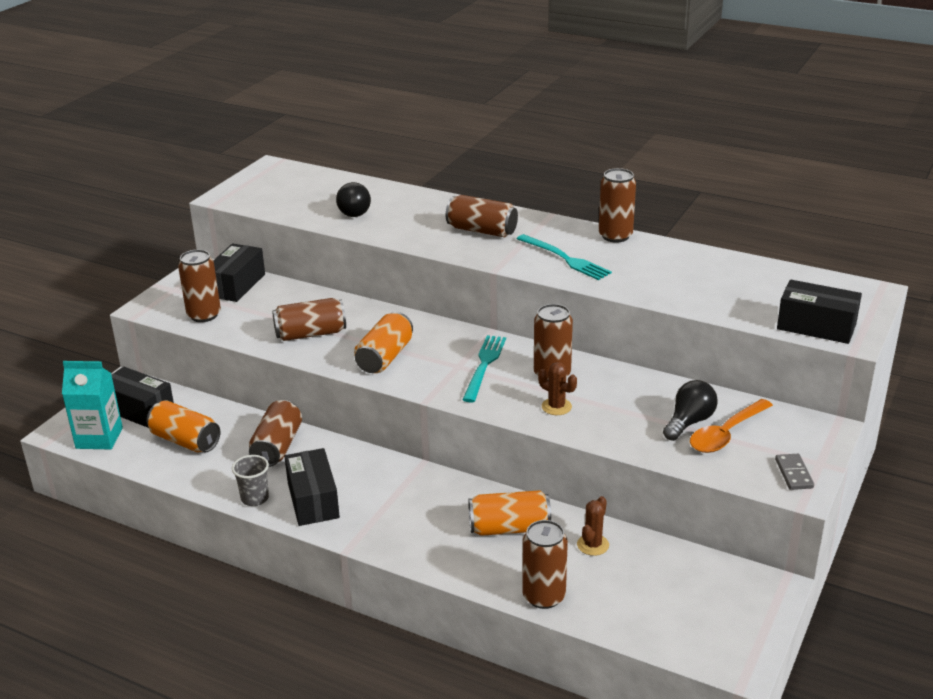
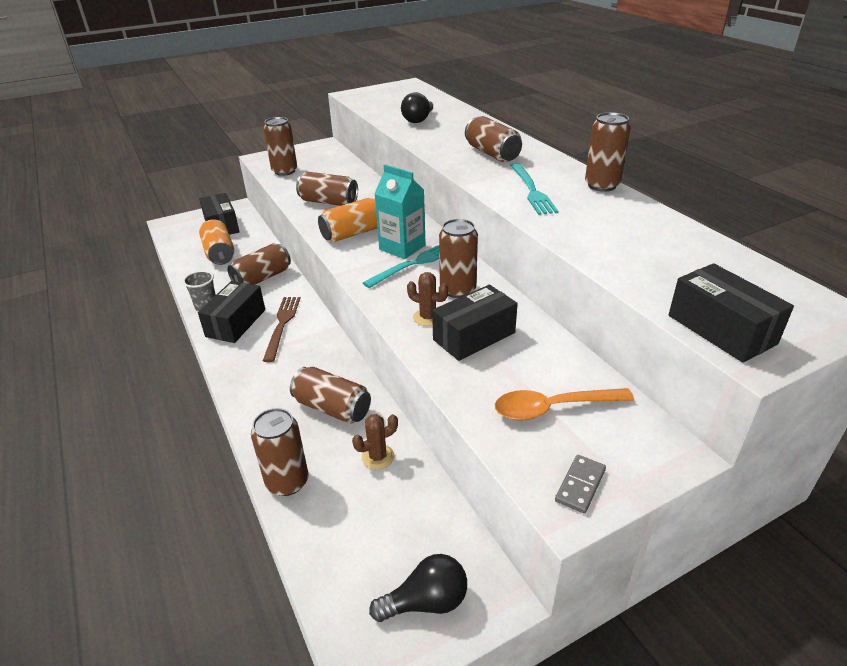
camera: 35 degrees right, 5 degrees up
turquoise carton [62,361,123,449] -> turquoise carton moved to [374,164,426,259]
black box [213,243,265,302] -> black box moved to [432,285,518,361]
orange can [468,490,551,536] -> brown can [290,367,371,424]
brown cactus [538,362,577,415] -> brown cactus turned 45 degrees counterclockwise [407,272,448,326]
black light bulb [663,380,718,441] -> black light bulb moved to [369,554,467,622]
none -> brown fork [263,297,301,362]

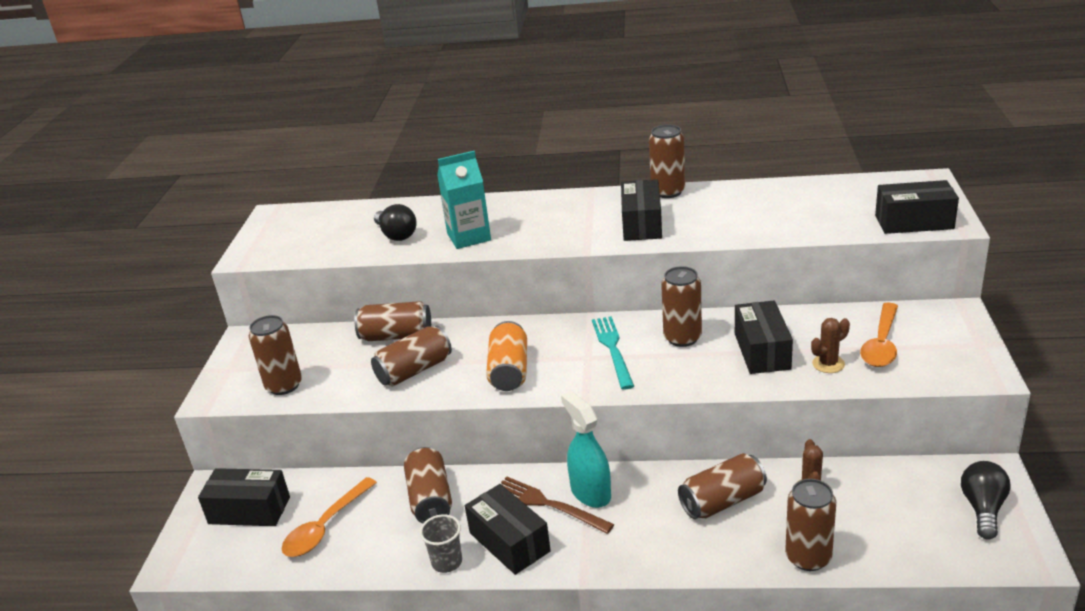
camera: 55 degrees left, 5 degrees down
orange can [199,219,234,265] -> orange spoon [282,477,377,557]
turquoise carton [374,164,426,259] -> turquoise carton moved to [437,151,491,249]
brown cactus [407,272,448,326] -> brown cactus moved to [811,318,850,373]
brown can [465,116,522,162] -> brown can moved to [354,301,431,341]
turquoise fork [510,163,558,215] -> black box [621,179,662,241]
grey domino [555,455,606,514] -> none
none -> turquoise spray bottle [561,391,611,508]

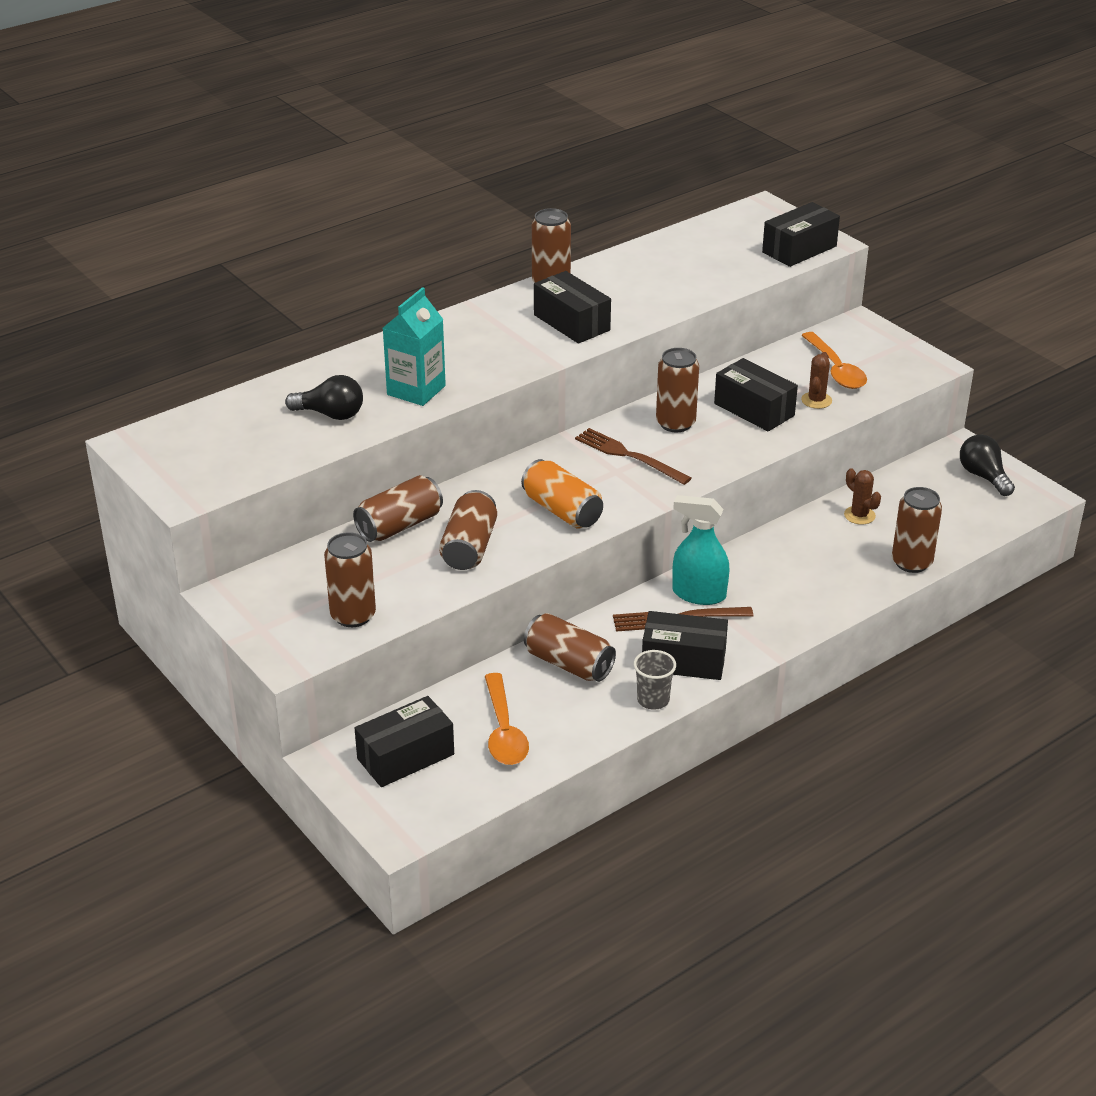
camera: 45 degrees left, 5 degrees up
turquoise fork [592,317,634,389] -> brown fork [575,428,691,485]
brown can [678,453,767,519] -> none

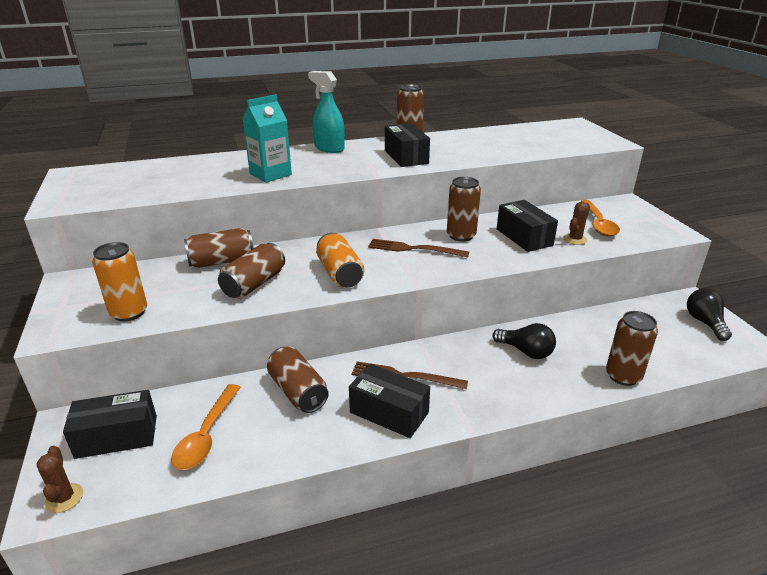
camera: 20 degrees right, 5 degrees down
black light bulb [285,375,363,420] -> black light bulb moved to [492,323,556,359]
brown can [324,532,376,627] -> orange can [92,242,147,321]
brown fork [575,428,691,485] -> brown fork turned 45 degrees counterclockwise [368,239,469,257]
grey cup [634,650,676,710] -> none
turquoise spray bottle [672,495,730,605] -> turquoise spray bottle moved to [308,71,345,153]
black box [762,202,840,267] -> none
brown cactus [844,468,881,525] -> brown cactus moved to [36,446,83,513]

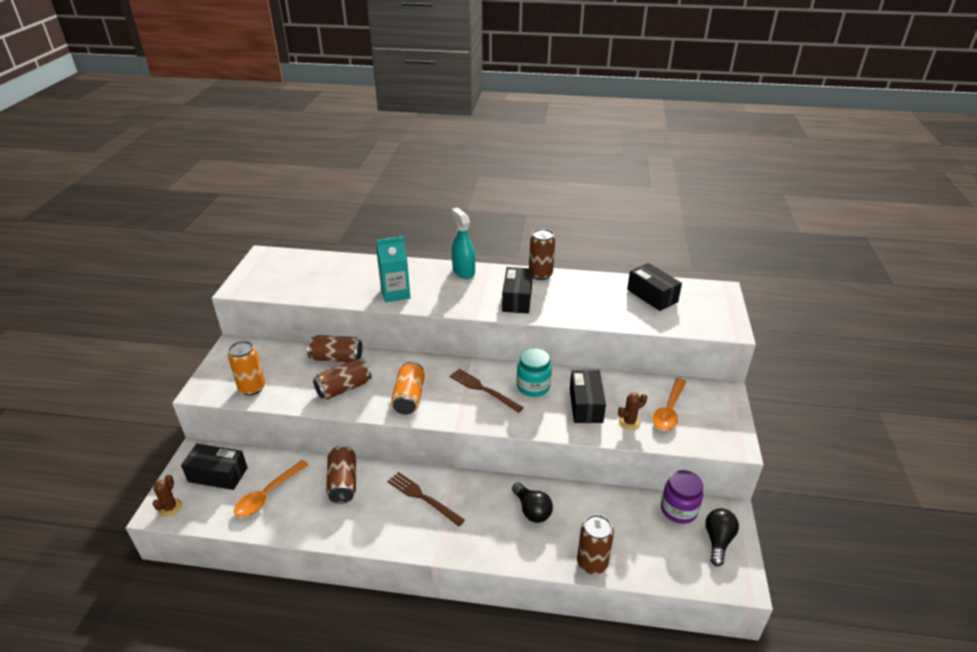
camera: 25 degrees right, 5 degrees up
black box [349,364,430,438] -> black box moved to [627,263,682,311]
brown can [447,177,481,242] -> turquoise jar [517,348,552,397]
none -> purple jar [661,470,703,524]

